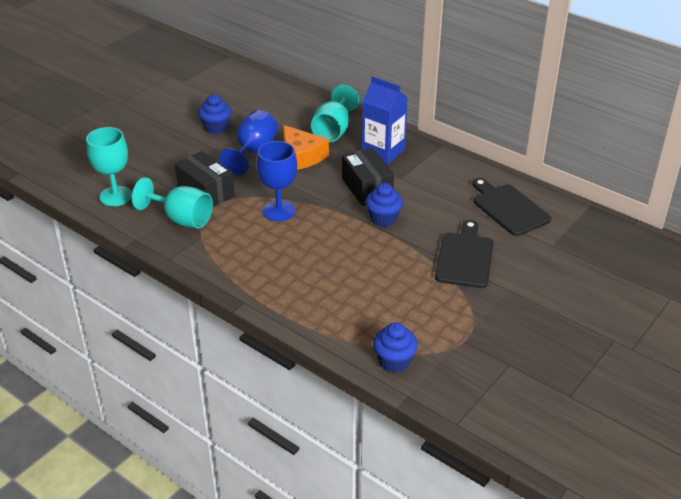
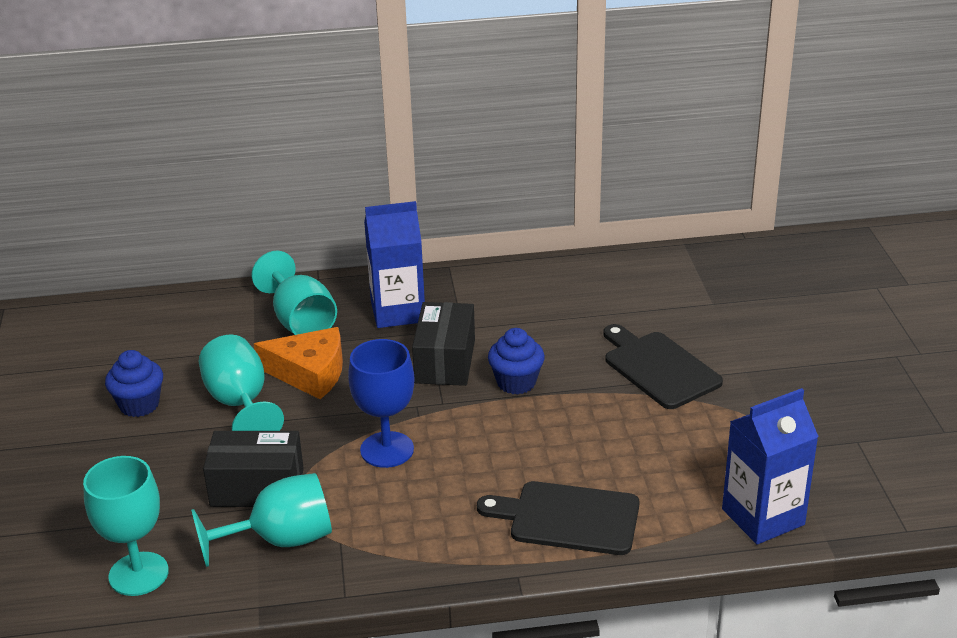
camera: 45 degrees left, 5 degrees down
blue goblet [219,110,278,175] -> turquoise goblet [199,335,284,431]
black box [342,148,394,206] -> black box turned 75 degrees clockwise [412,302,475,386]
blue cupcake [373,323,418,373] -> blue carton [722,388,818,545]
black cutting board [472,178,551,236] -> black cutting board moved to [477,481,640,555]

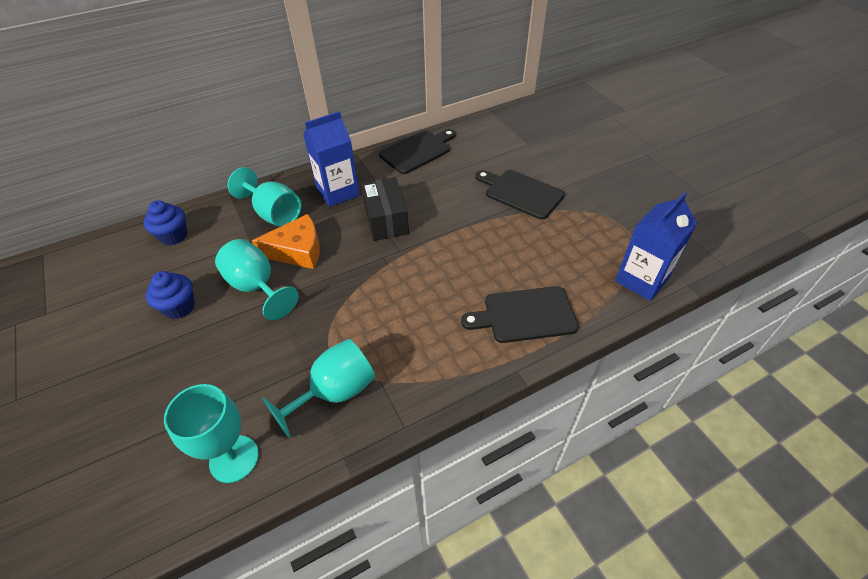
camera: 20 degrees left, 15 degrees up
black box [203,431,304,507] -> none
blue goblet [348,339,415,468] -> none
blue cupcake [488,328,545,395] -> blue cupcake moved to [143,200,187,245]
none -> black cutting board [379,129,456,174]

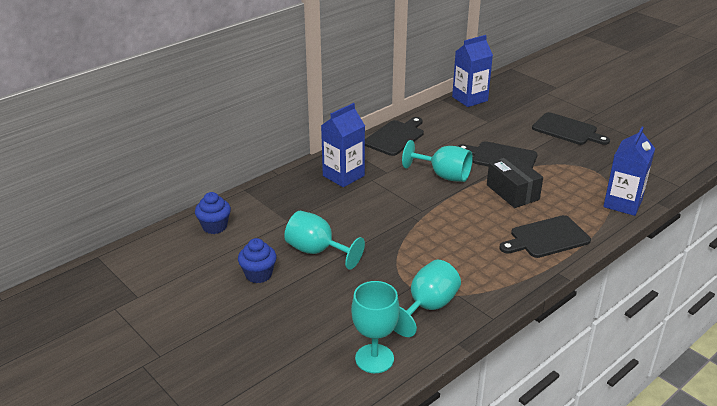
camera: 15 degrees left, 15 degrees down
turquoise goblet [228,167,302,227] -> turquoise goblet moved to [402,140,473,182]
orange cheese [252,214,320,269] -> none
black box [361,177,409,241] -> black box moved to [487,155,543,208]
none -> blue carton [452,35,493,107]
none -> black cutting board [532,112,610,145]

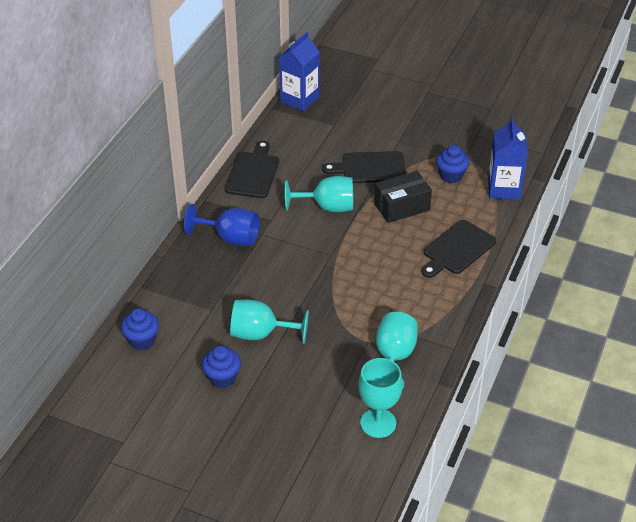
camera: 25 degrees left, 10 degrees up
blue carton [321,103,365,187] -> blue goblet [184,204,259,246]
black box [487,155,543,208] -> black box turned 60 degrees counterclockwise [374,171,432,223]
black cutting board [532,112,610,145] -> none
none -> blue cupcake [436,145,469,183]

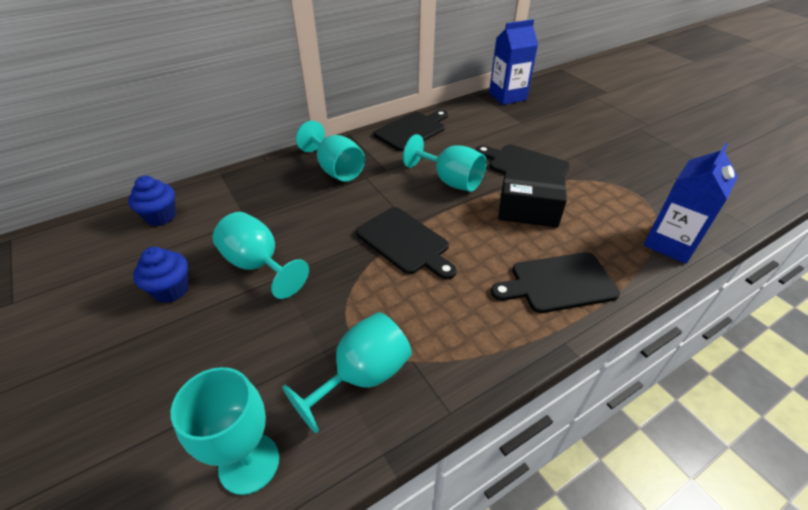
camera: 35 degrees right, 0 degrees up
blue goblet [184,204,259,246] -> turquoise goblet [296,121,365,182]
blue cupcake [436,145,469,183] -> none
none -> black cutting board [356,207,457,280]

